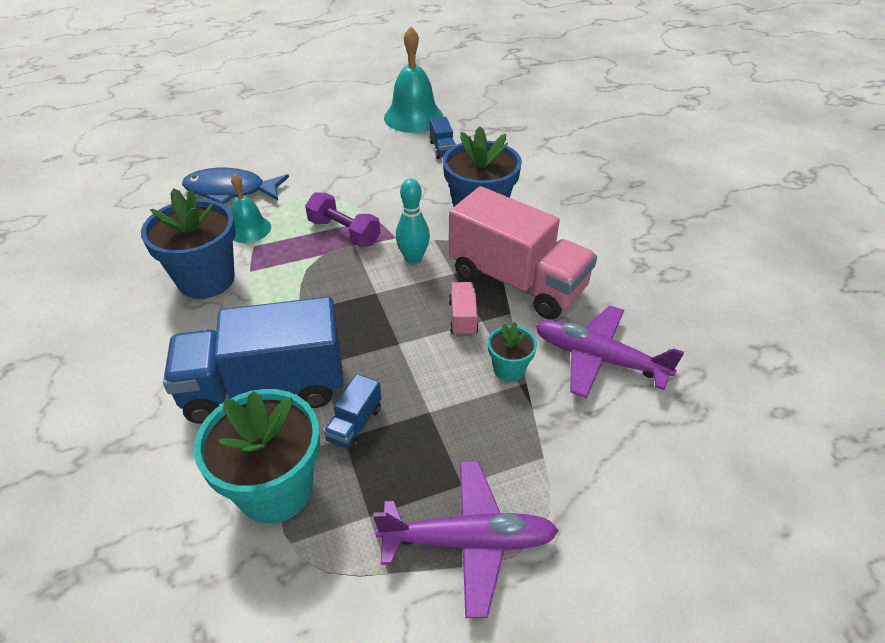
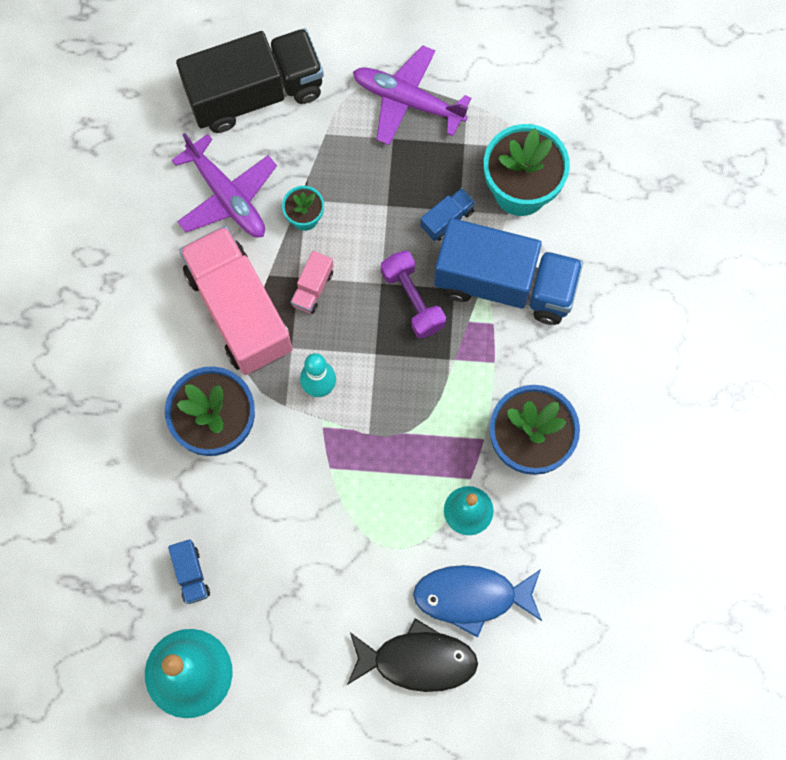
camera: 155 degrees left, 30 degrees up
blue fish [182,168,289,204] -> blue fish turned 150 degrees clockwise [413,565,542,638]
purple dumbbell [305,192,380,247] -> purple dumbbell moved to [381,250,446,339]
blue truck [429,117,456,159] -> blue truck turned 150 degrees clockwise [168,539,210,604]
none -> black truck [176,28,324,133]
none -> black fish [347,618,478,692]

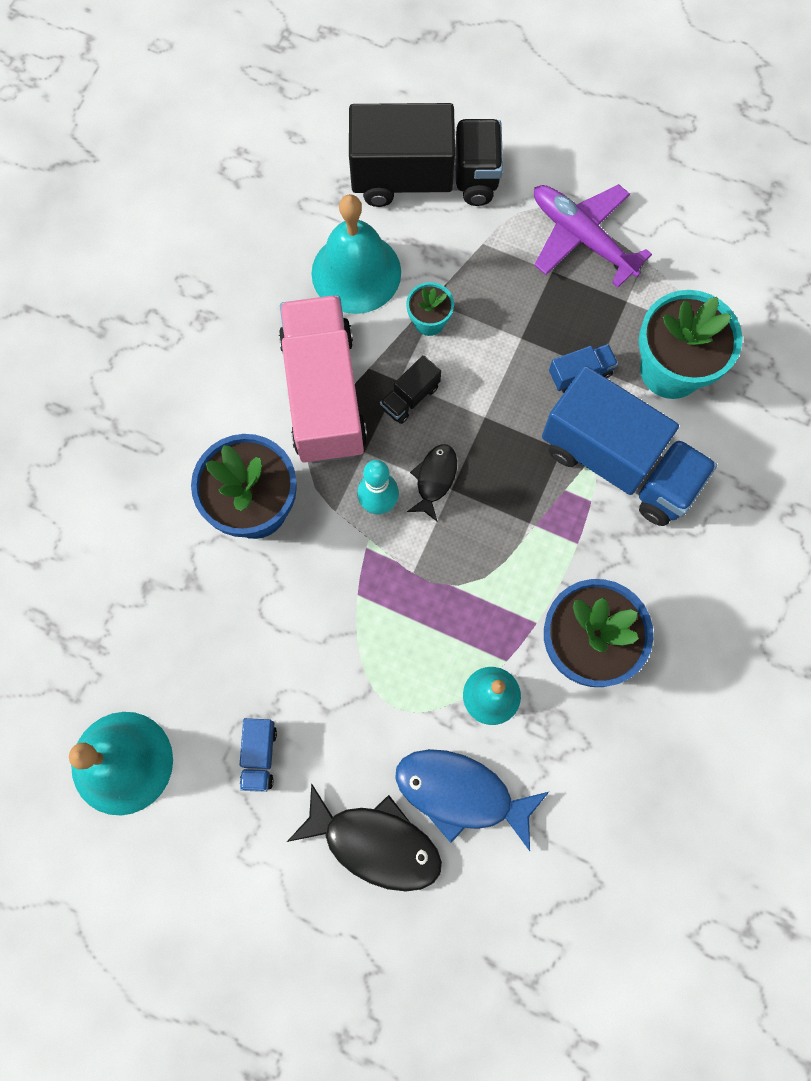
camera: 20 degrees right, 0 degrees up
blue truck [168,539,210,604] -> blue truck moved to [240,718,277,792]
purple plane [172,133,277,238] -> turquoise bell [311,194,401,314]
pink truck [291,251,334,314] -> black truck [380,355,441,424]
purple dumbbell [381,250,446,339] -> none
none -> black fish [407,444,457,522]

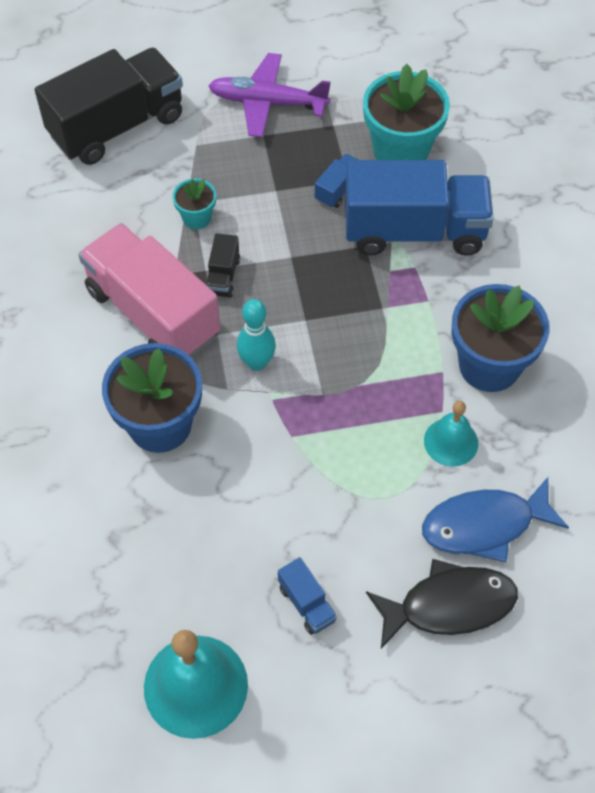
camera: 35 degrees left, 15 degrees down
turquoise bell [311,194,401,314] -> none
black fish [407,444,457,522] -> none

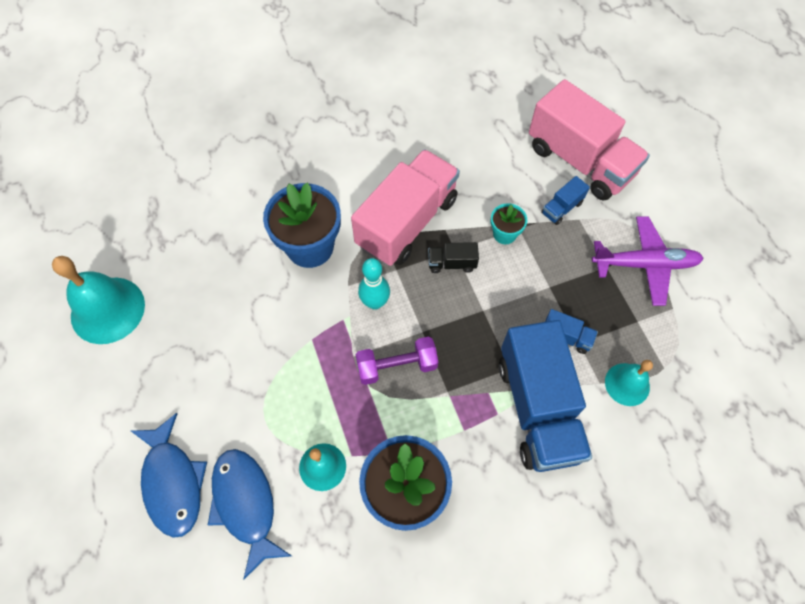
camera: 80 degrees right, 5 degrees up
black truck [35,48,183,165] -> pink truck [529,79,650,201]
purple plane [209,53,331,137] -> purple plane turned 90 degrees clockwise [592,216,704,306]
blue truck [278,557,337,635] -> blue truck moved to [541,176,590,225]
turquoise flower pot [363,64,450,160] -> turquoise bell [605,360,653,406]
black fish [366,559,518,649] -> blue fish [131,413,207,538]
none -> purple dumbbell [355,337,438,385]

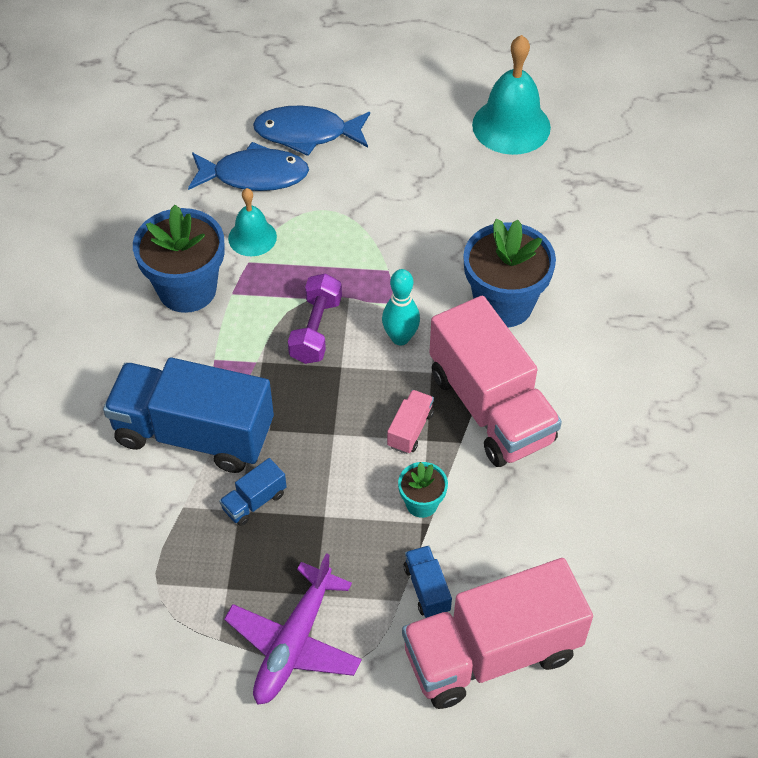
camera: 115 degrees right, 10 degrees down
black truck [428,242,479,273] -> pink truck [387,390,434,454]
turquoise bell [605,360,653,406] -> none

